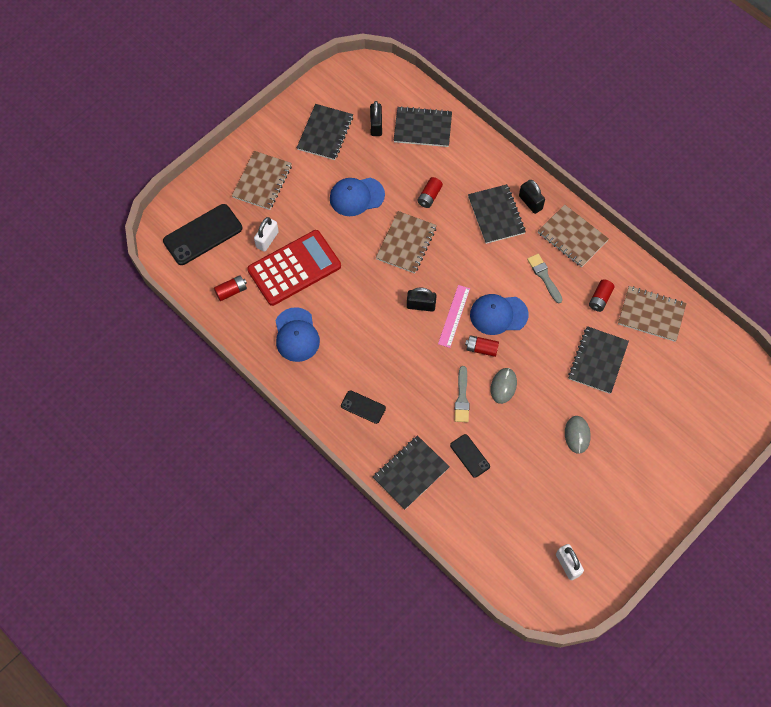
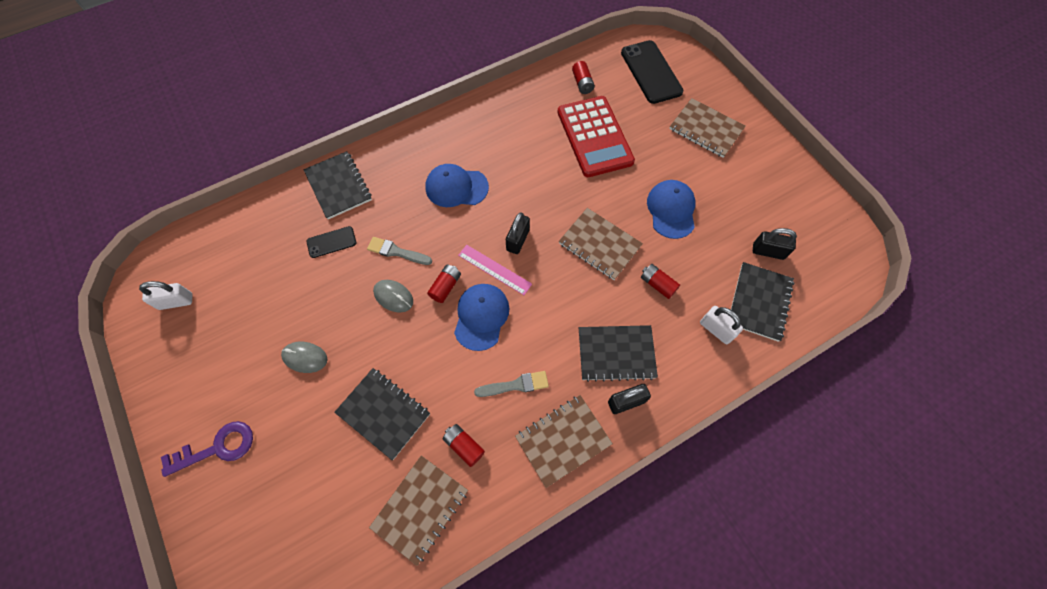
camera: 105 degrees right, 0 degrees up
white padlock [254,217,279,252] -> white padlock moved to [700,306,743,344]
blue cap [276,307,320,362] -> blue cap moved to [426,164,489,207]
black notebook [297,104,353,160] -> none
black phone [341,390,386,424] -> none
none -> purple key [161,421,253,477]

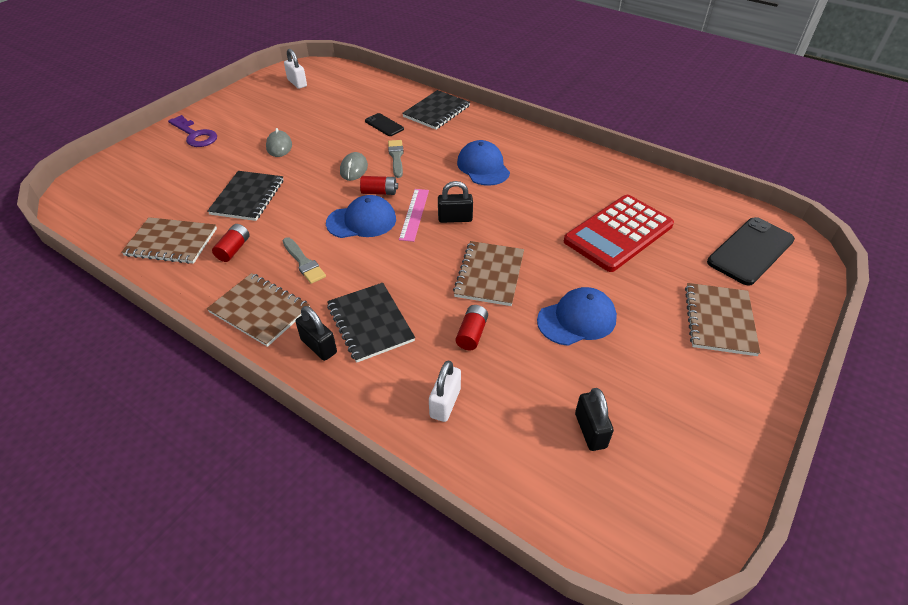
camera: 65 degrees right, 20 degrees down
red battery [572,61,595,94] -> none
black notebook [731,262,795,342] -> none

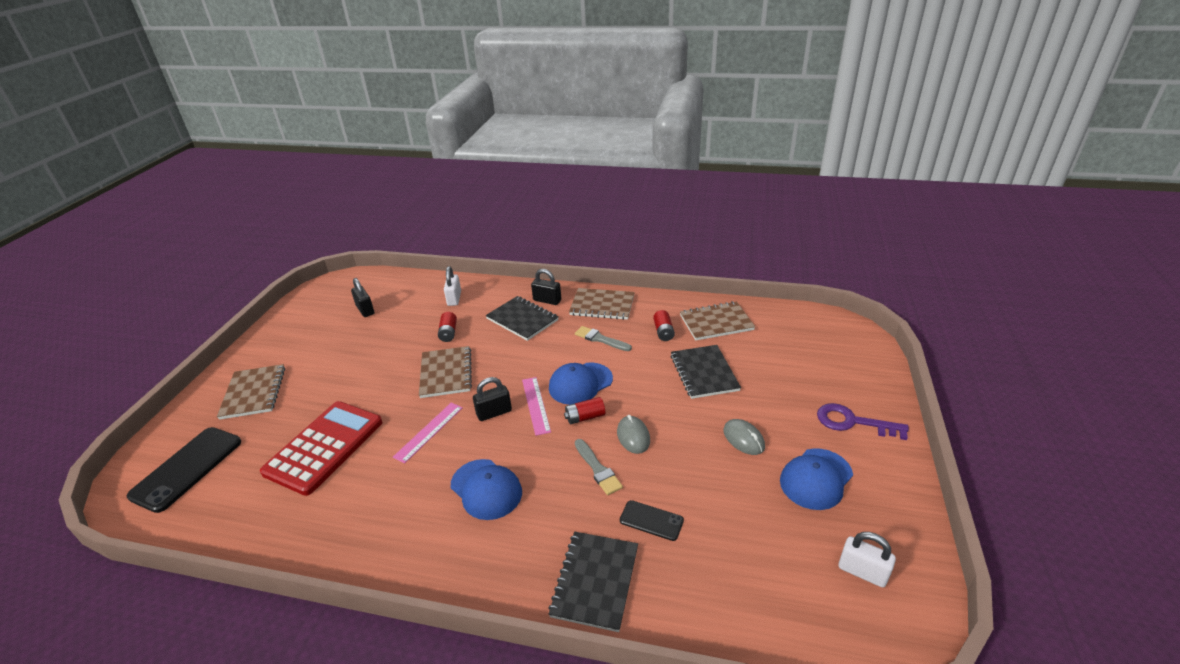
camera: 160 degrees right, 10 degrees down
blue cap [537,287,617,346] -> blue cap moved to [780,448,853,510]
none -> pink ruler [393,403,463,463]

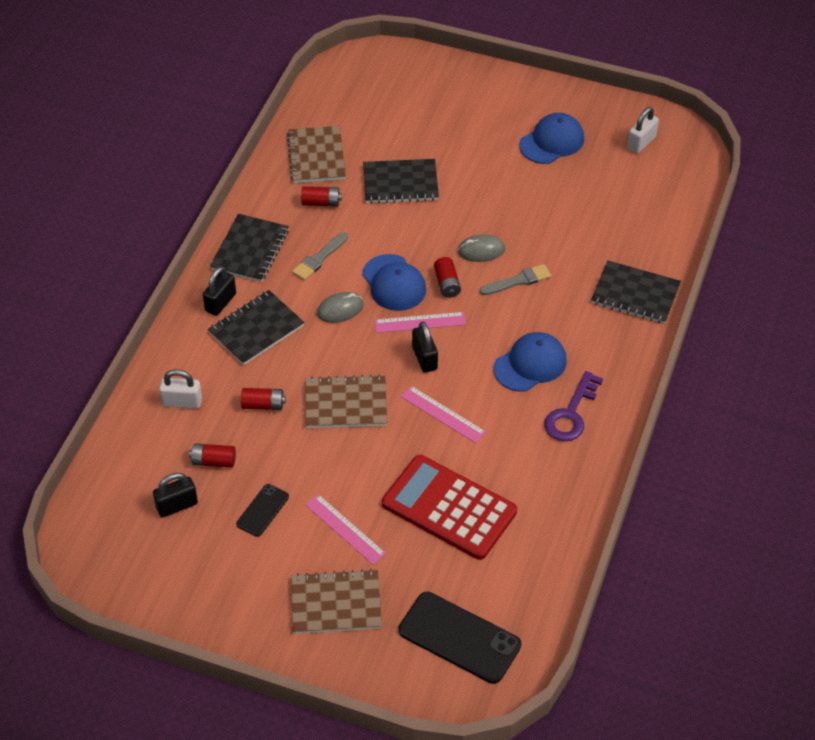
camera: 85 degrees left, 15 degrees up
brown notebook [569,288,635,320] -> black notebook [210,214,289,282]
black phone [620,500,684,541] -> black phone moved to [236,484,289,537]
grey mouse [723,419,765,455] -> grey mouse moved to [317,292,364,323]
blue cap [780,448,853,510] -> blue cap turned 90 degrees counterclockwise [519,113,584,164]
purple key [817,403,909,440] -> purple key moved to [544,371,603,441]
none -> red battery [189,444,236,468]
none -> pink ruler [305,494,386,565]

